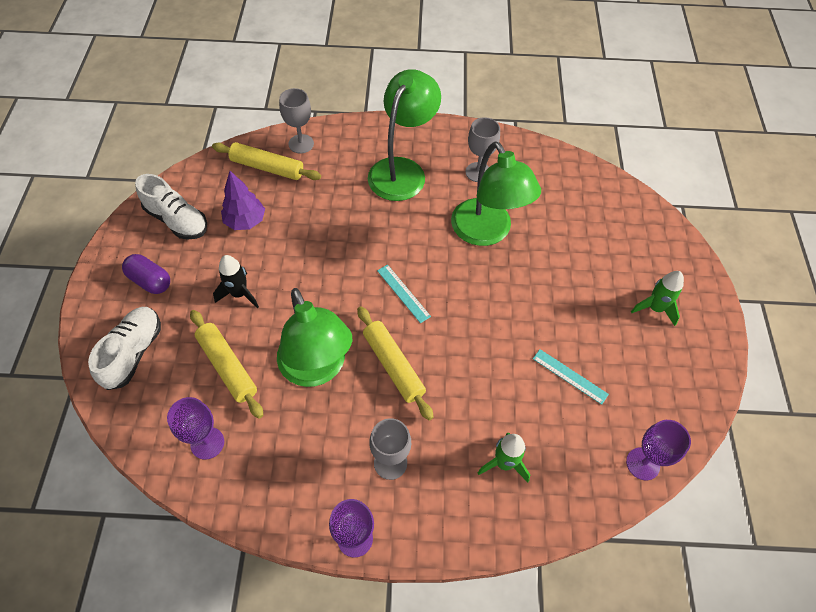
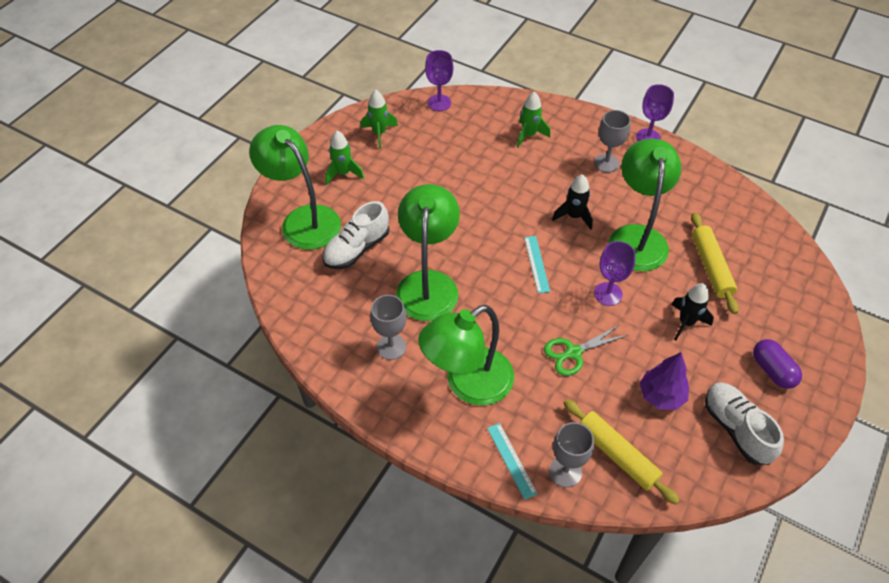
camera: 150 degrees left, 5 degrees down
white shoe [88,307,161,390] -> white shoe moved to [322,201,389,269]
purple goblet [167,397,224,460] -> purple goblet moved to [594,241,636,306]
yellow rolling pin [357,306,434,420] -> black rocket [552,174,593,230]
turquoise ruler [533,349,609,405] -> turquoise ruler moved to [487,423,538,500]
none -> green lamp [249,125,341,250]
none -> green rocket [361,90,398,149]
none -> green scissors [544,325,628,376]

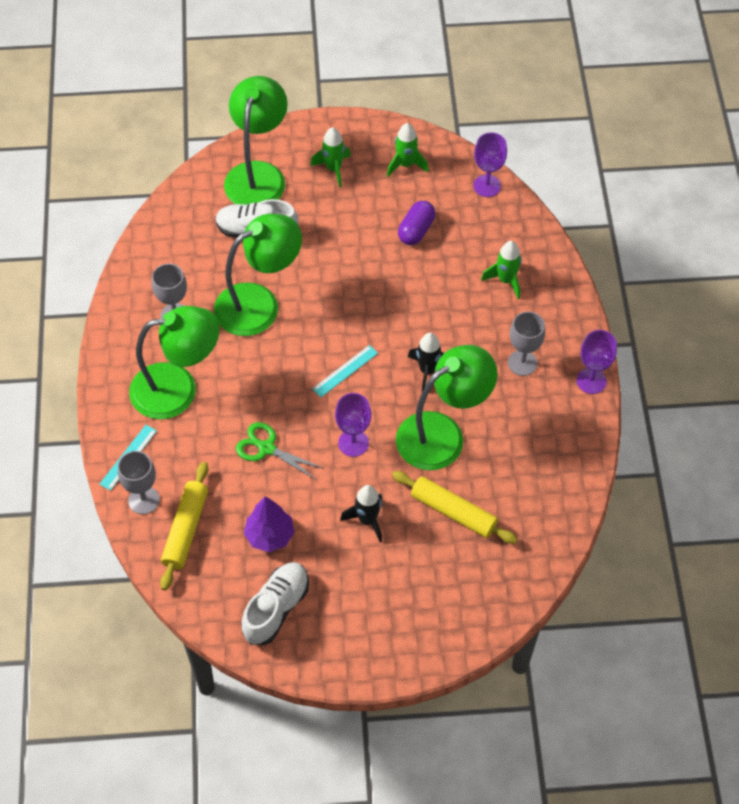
camera: 55 degrees right, 5 degrees up
green lamp [418,305,514,405] -> green lamp turned 150 degrees clockwise [129,306,220,419]
yellow rolling pin [691,213,739,314] -> yellow rolling pin turned 75 degrees clockwise [392,471,518,544]
purple capsule [753,339,802,389] -> purple capsule moved to [398,201,436,245]

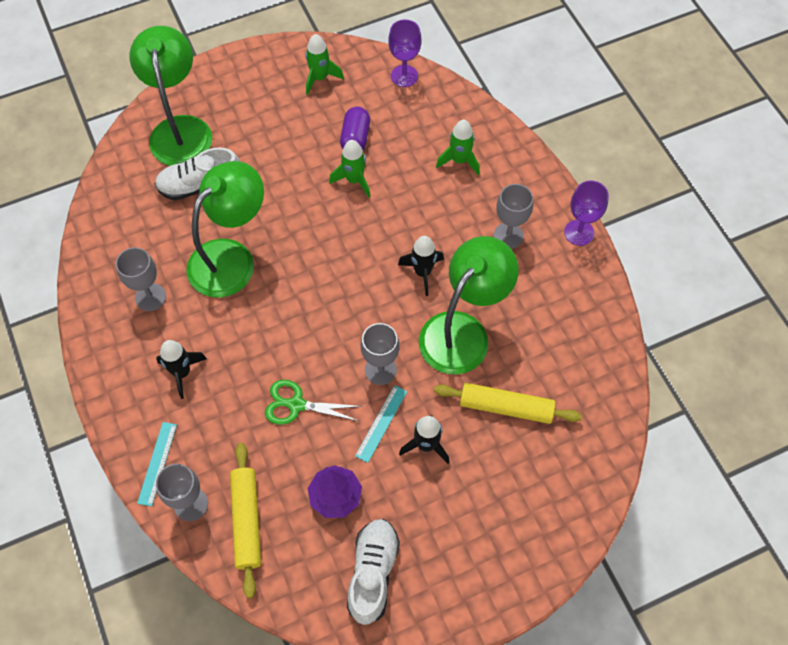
camera: 20 degrees left, 5 degrees up
green lamp [129,306,220,419] -> black rocket [156,340,207,399]
green rocket [310,127,351,187] -> green rocket moved to [329,140,370,198]
turquoise ruler [312,345,378,397] -> turquoise ruler moved to [355,385,407,463]
purple goblet [335,393,371,457] -> grey goblet [361,323,399,385]

